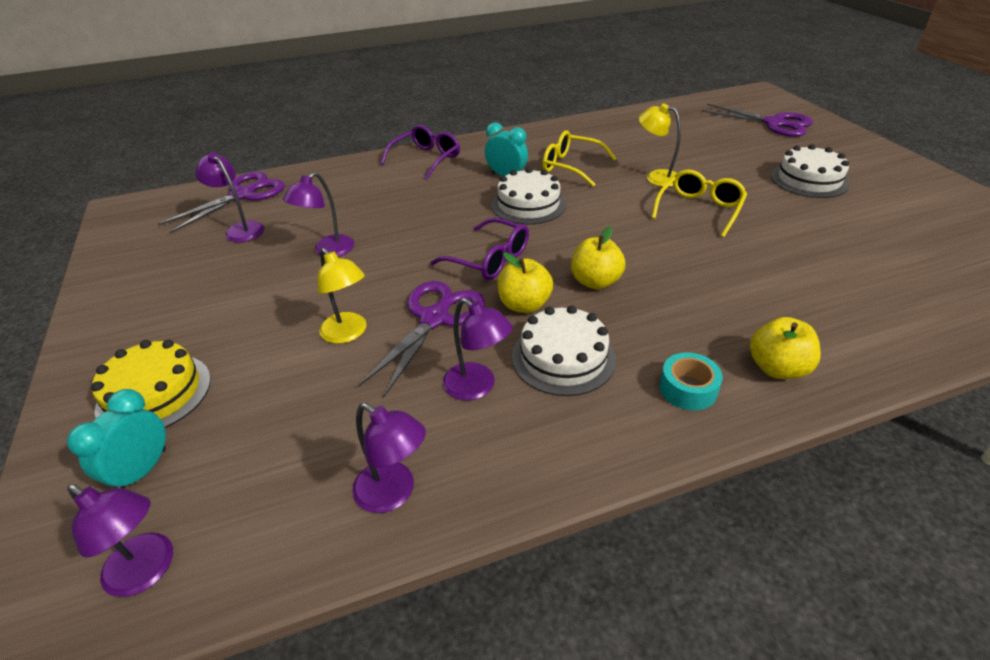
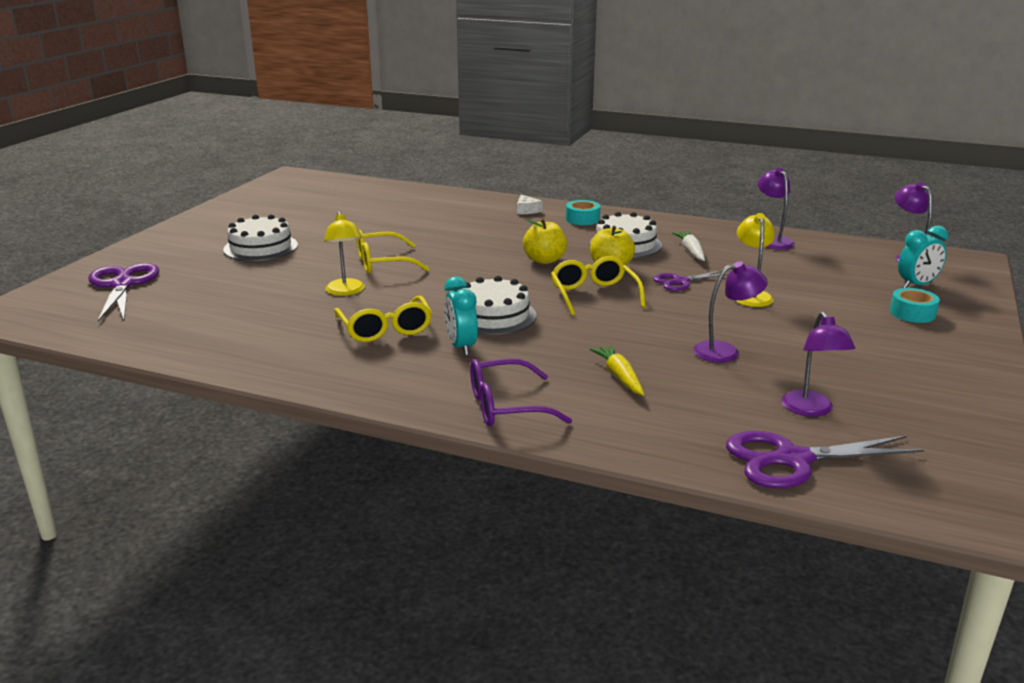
camera: 140 degrees left, 15 degrees down
yellow cake [91,340,211,428] -> turquoise tape [890,288,940,323]
purple scissors [358,281,485,398] -> purple scissors [653,270,729,291], size x0.59
purple glasses [430,218,529,280] -> yellow glasses [551,256,646,316]
purple lamp [443,298,513,401] -> white carrot [672,232,705,261]
yellow apple [750,317,821,379] -> white cheese [517,195,542,214]
none -> yellow carrot [590,345,644,396]

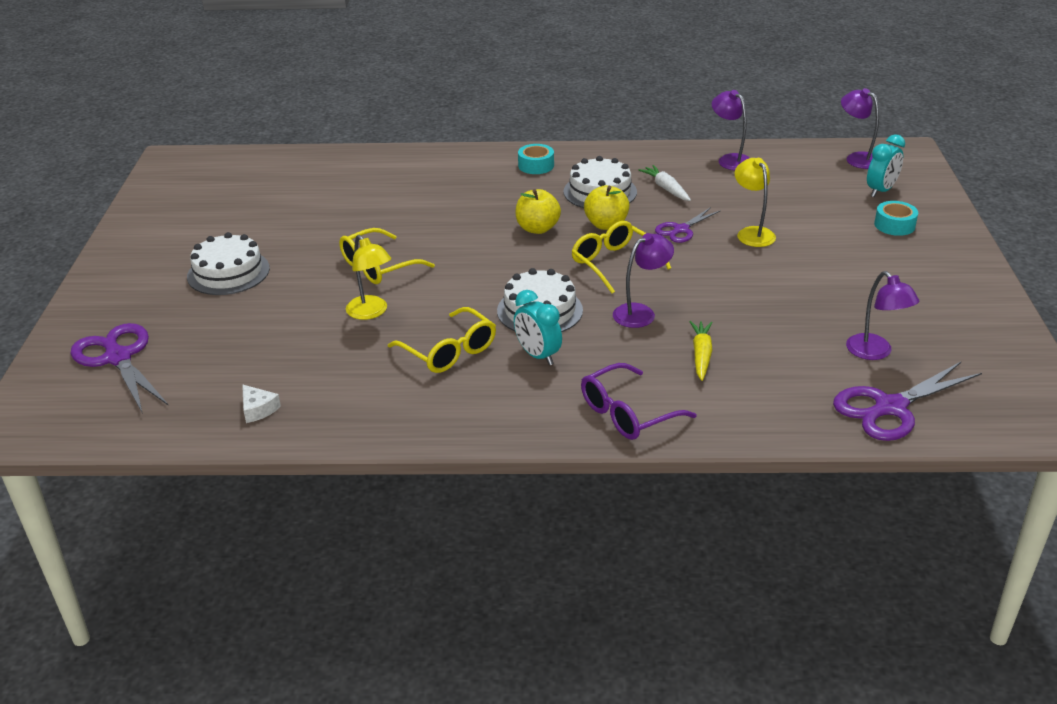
camera: 20 degrees left, 10 degrees up
white cheese [517,195,542,214] -> white cheese moved to [242,385,281,423]
yellow carrot [590,345,644,396] -> yellow carrot turned 45 degrees clockwise [689,321,713,381]
purple lamp [693,261,768,363] -> purple lamp moved to [613,233,674,328]

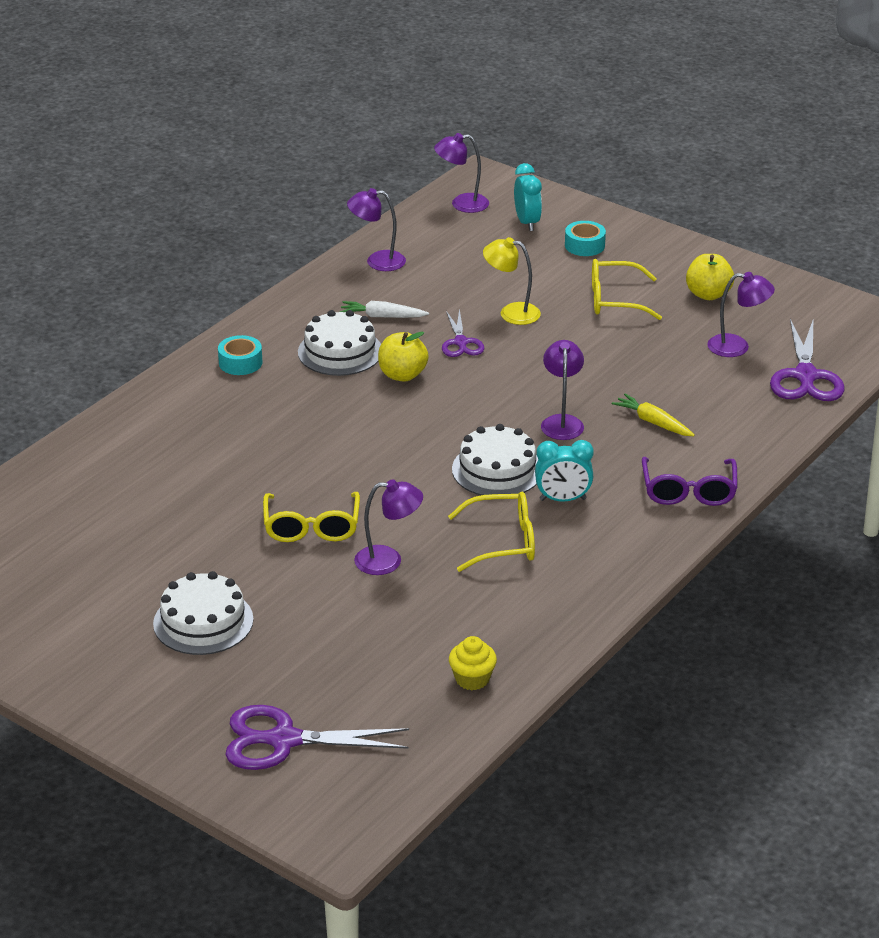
camera: 55 degrees left, 0 degrees up
white cheese [242,385,281,423] -> yellow cupcake [449,636,497,690]
yellow lamp [346,235,391,320] -> purple lamp [354,479,423,575]
yellow apple [516,189,561,234] -> yellow apple moved to [686,254,734,300]
yellow glasses [571,221,671,294] -> yellow glasses moved to [592,259,662,320]

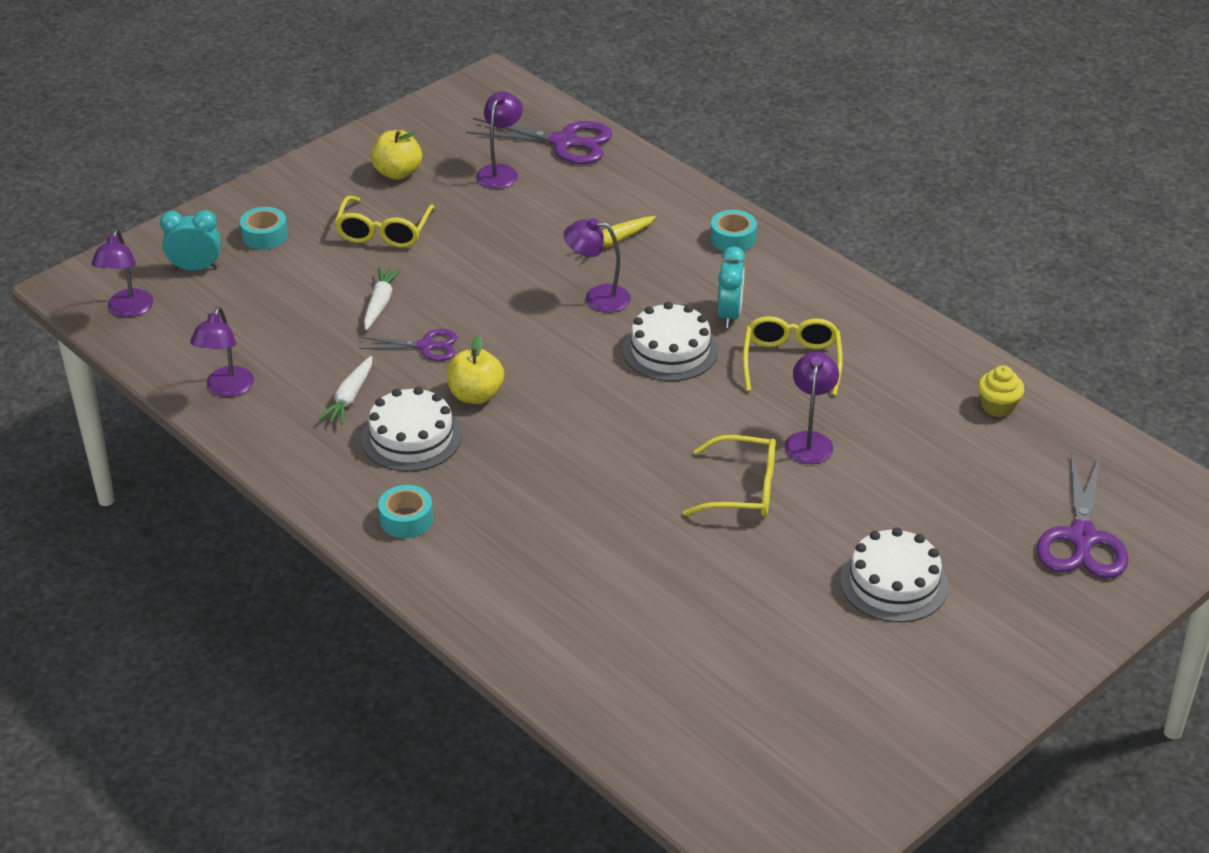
camera: 80 degrees left, 5 degrees up
yellow lamp [483,237,541,325] -> white carrot [364,267,401,330]
purple glasses [642,457,738,506] -> turquoise tape [710,210,757,252]

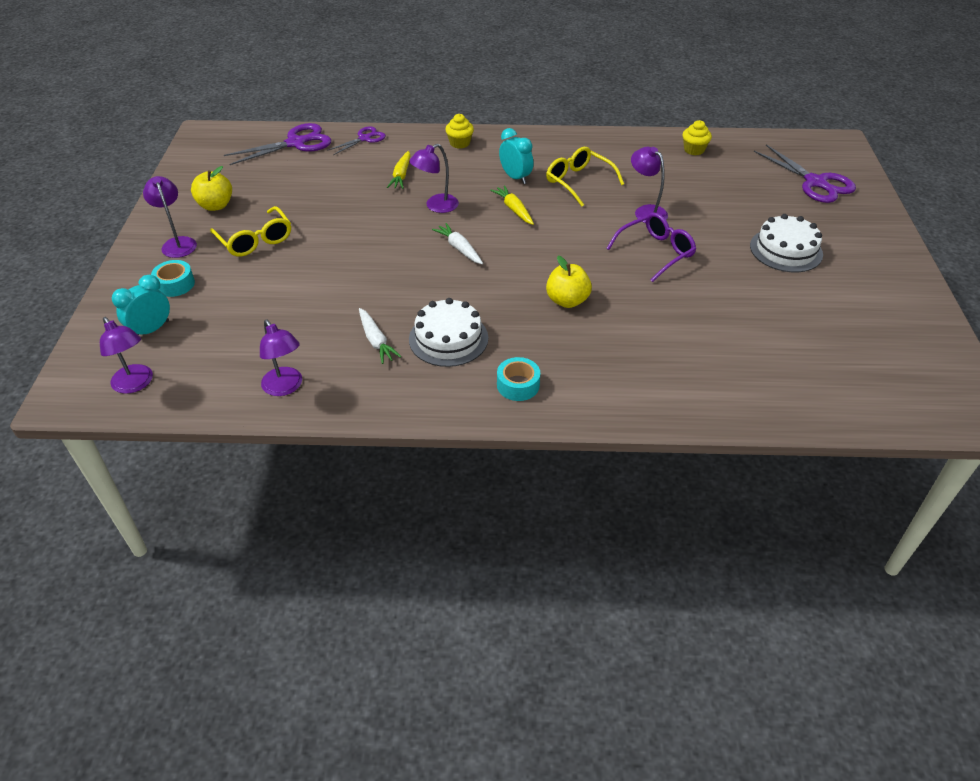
camera: 45 degrees left, 5 degrees up
purple scissors [359,329,457,361] -> purple scissors moved to [327,126,386,155]
white carrot [364,267,401,330] -> white carrot moved to [432,223,483,264]
yellow apple [447,335,504,404] -> yellow apple moved to [546,256,592,308]
purple lamp [476,91,523,189] -> purple lamp moved to [143,176,197,258]
white cake [623,302,718,381] -> yellow carrot [490,185,534,225]
yellow glasses [683,435,776,517] -> purple glasses [606,212,696,282]
turquoise tape [710,210,757,252] -> yellow cupcake [445,114,474,149]

